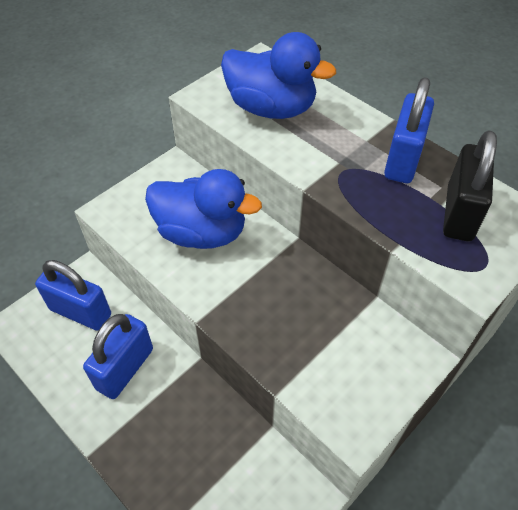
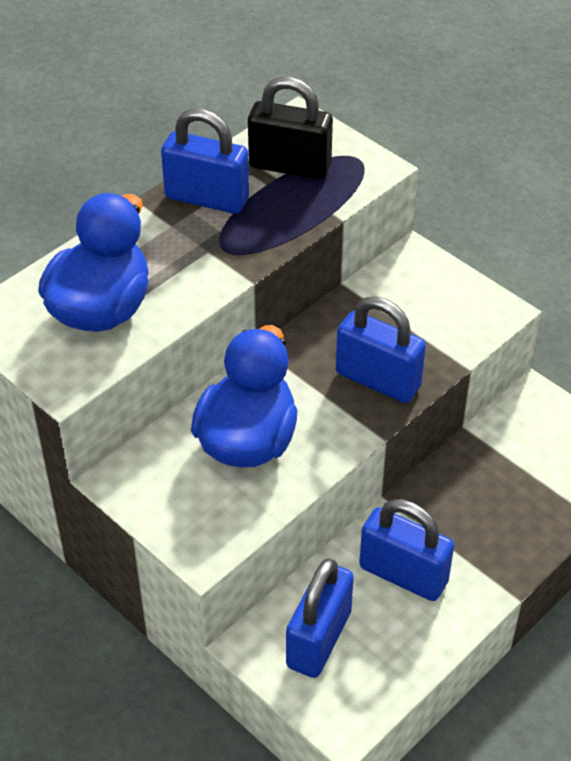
camera: 90 degrees left, 5 degrees down
none -> blue padlock [336,296,426,403]

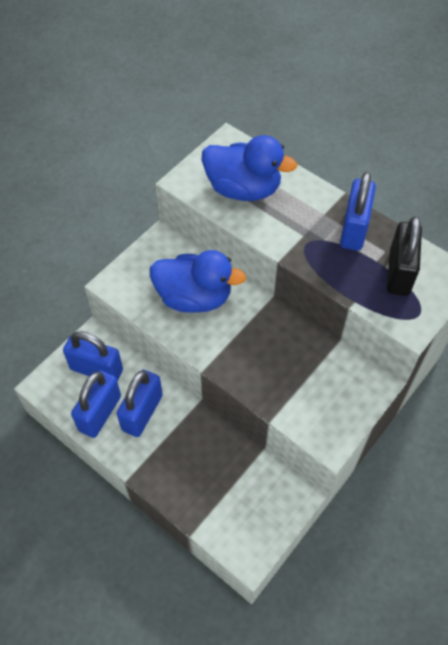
camera: 85 degrees right, 10 degrees up
blue padlock [336,296,426,403] -> blue padlock moved to [71,370,121,438]

